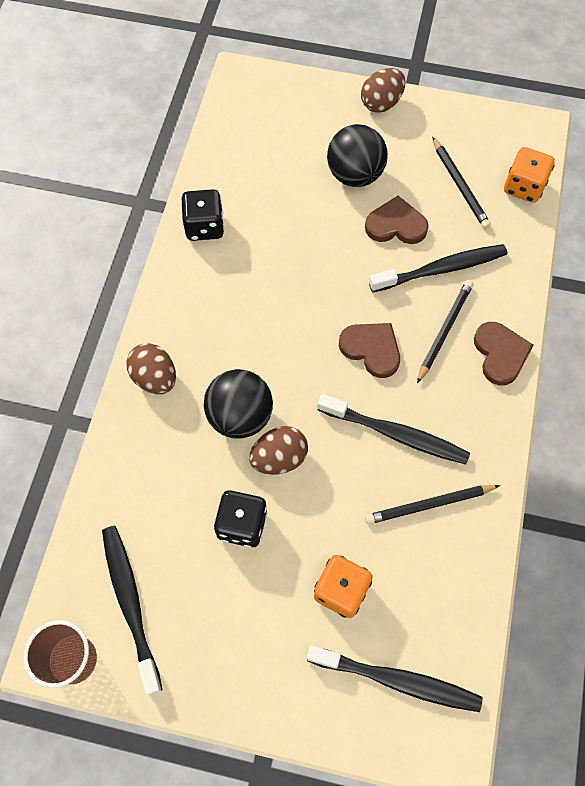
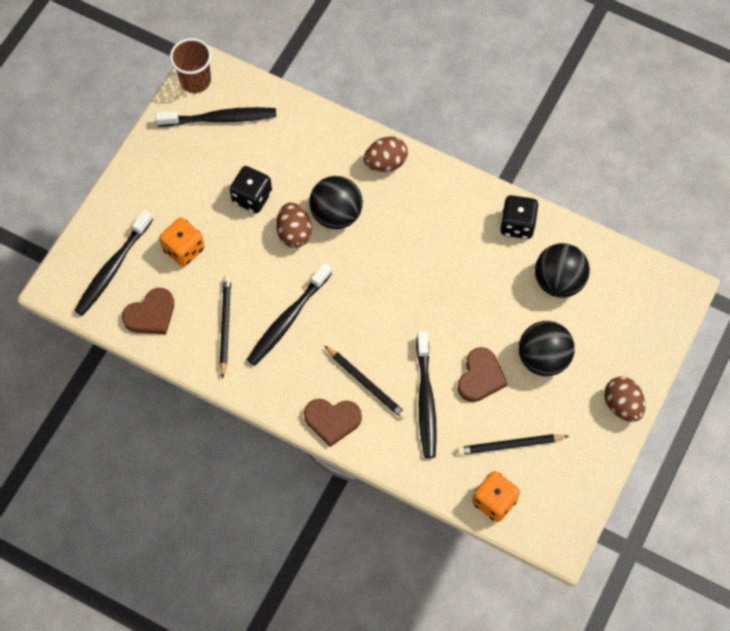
camera: 105 degrees right, 0 degrees up
brown heart [339,323,400,378] -> brown heart moved to [122,288,174,334]
none -> black ball [535,243,590,298]

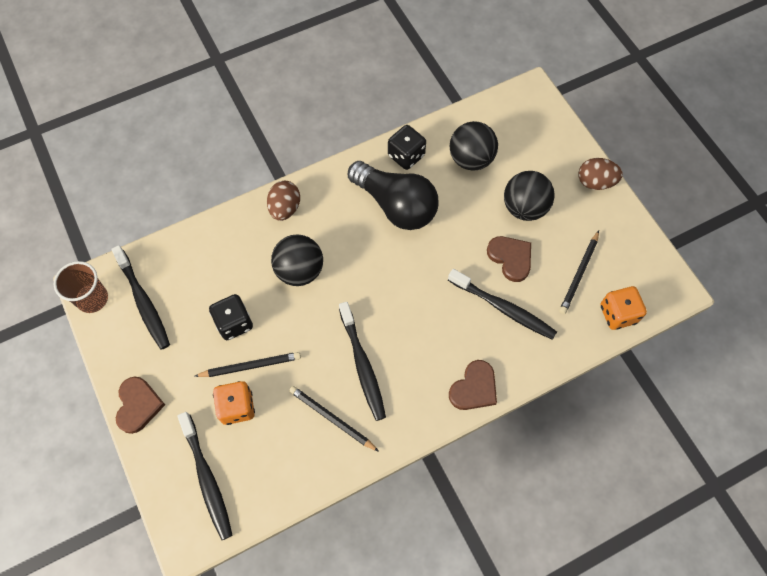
camera: 55 degrees left, 0 degrees up
brown heart [122,288,174,334] -> brown heart moved to [116,377,165,434]
black toothbrush [155,107,276,126] -> black toothbrush turned 120 degrees clockwise [111,245,170,350]
brown egg [276,202,312,248] -> none
black pencil [324,345,407,419] -> black pencil moved to [194,352,301,377]
none -> black light bulb [348,161,439,230]

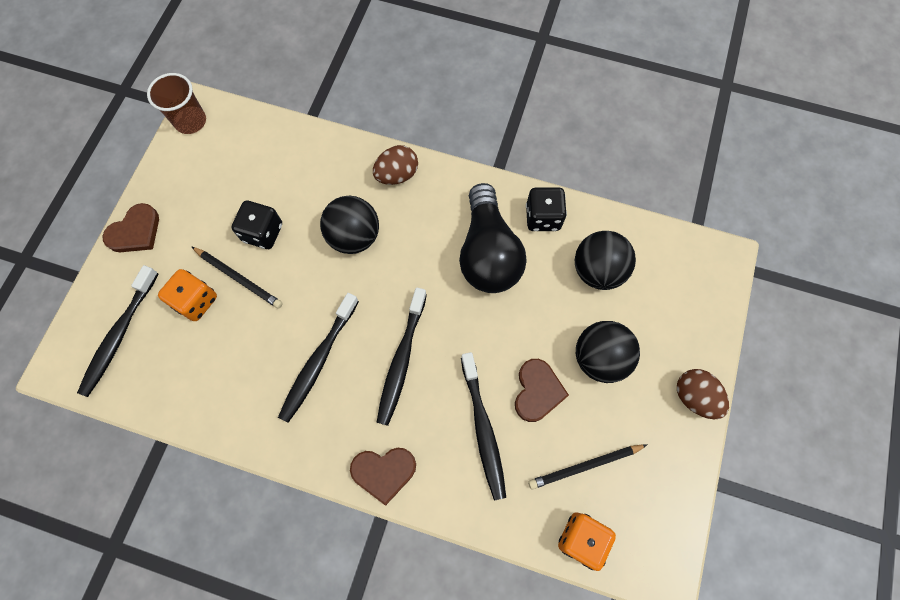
camera: 45 degrees right, 5 degrees up
black toothbrush [111,245,170,350] -> black toothbrush moved to [376,287,427,426]
black pencil [289,386,379,452] -> none

